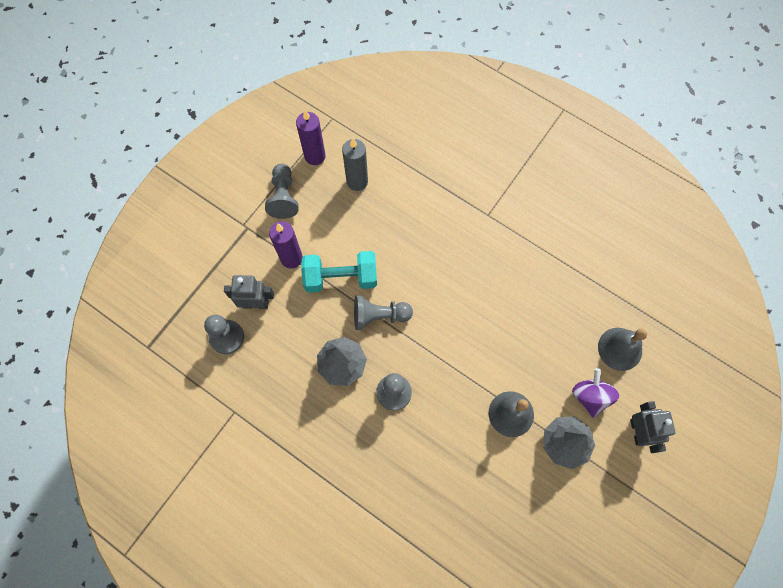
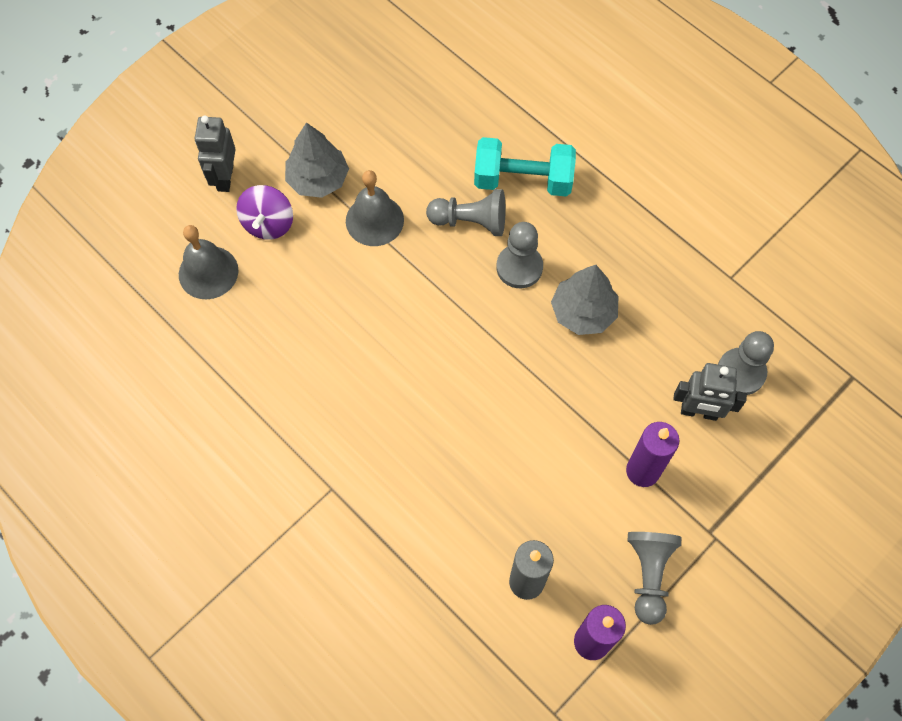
camera: 170 degrees left, 5 degrees down
turquoise dumbbell [301,251,377,293] -> turquoise dumbbell moved to [474,137,576,196]
grey pawn [354,295,413,330] -> grey pawn moved to [426,189,505,236]

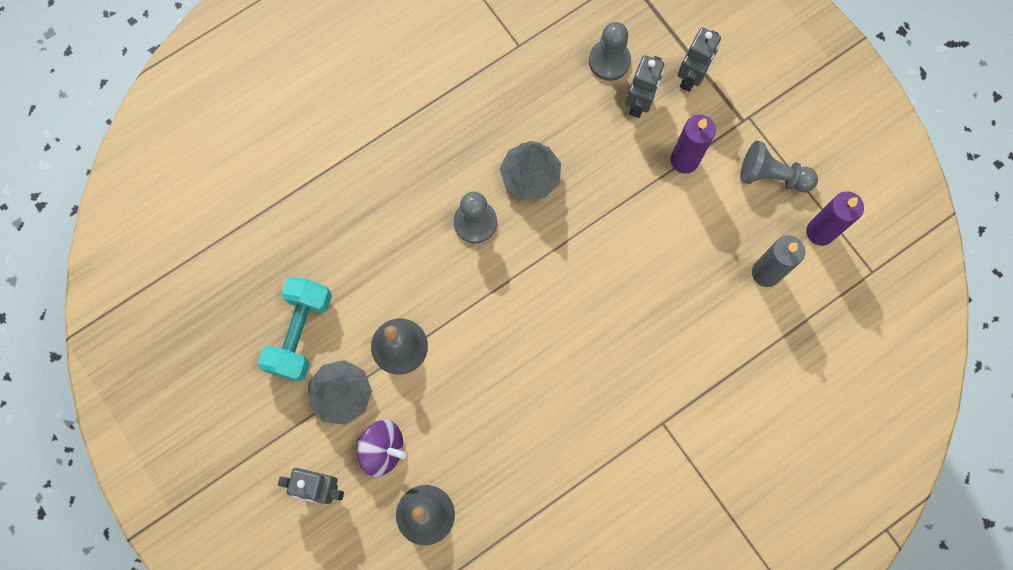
camera: 80 degrees left, 10 degrees up
grey pawn [426,189,505,236] -> none
turquoise dumbbell [474,137,576,196] -> turquoise dumbbell moved to [258,277,332,382]
none -> grey robot [678,27,721,92]

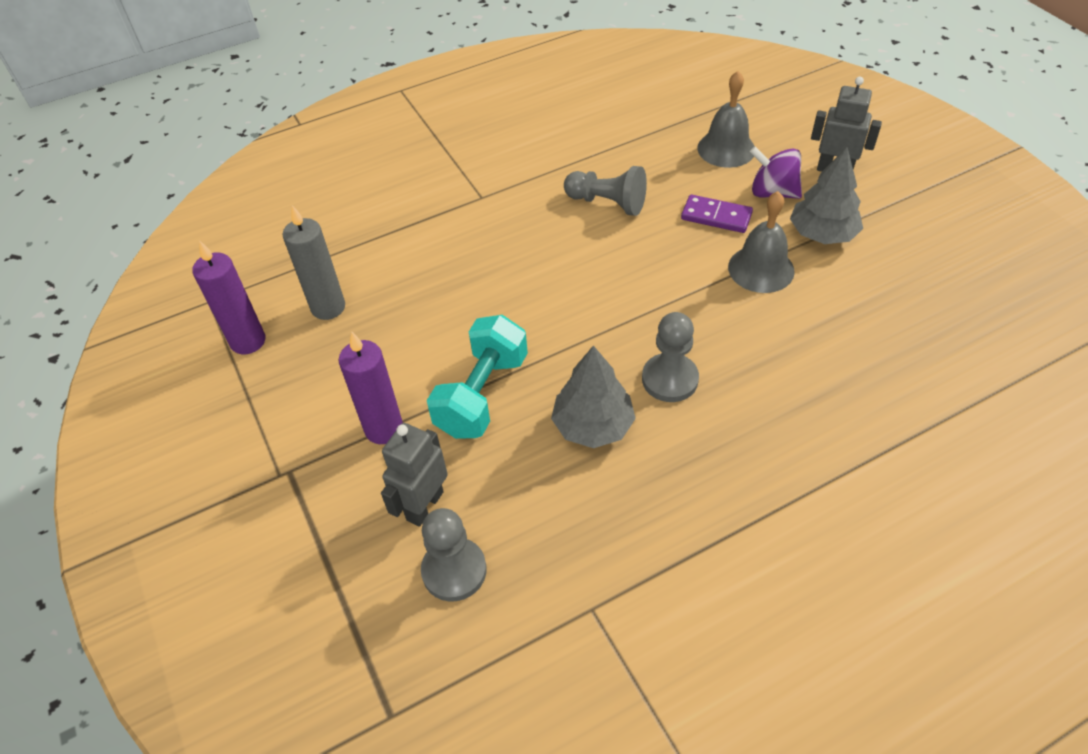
camera: 170 degrees left, 25 degrees down
turquoise dumbbell [258,277,332,382] -> turquoise dumbbell moved to [427,315,528,439]
grey robot [678,27,721,92] -> none
grey pawn [740,140,818,192] -> grey pawn moved to [564,166,647,216]
none -> purple domino [681,195,753,233]

